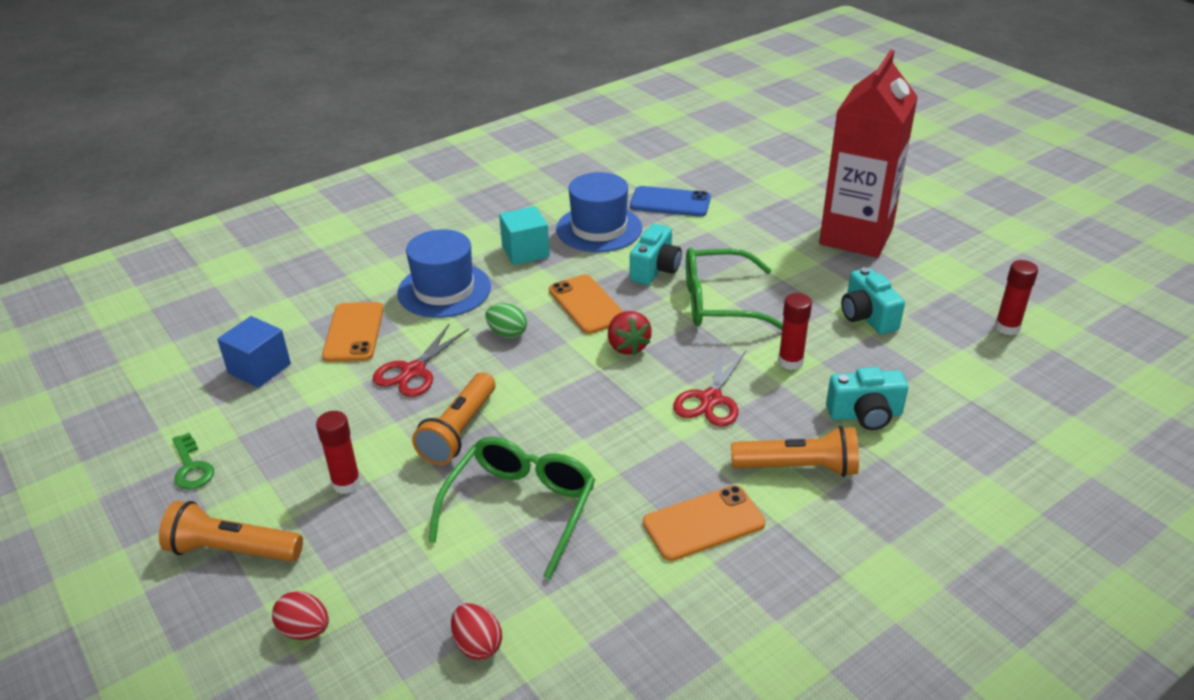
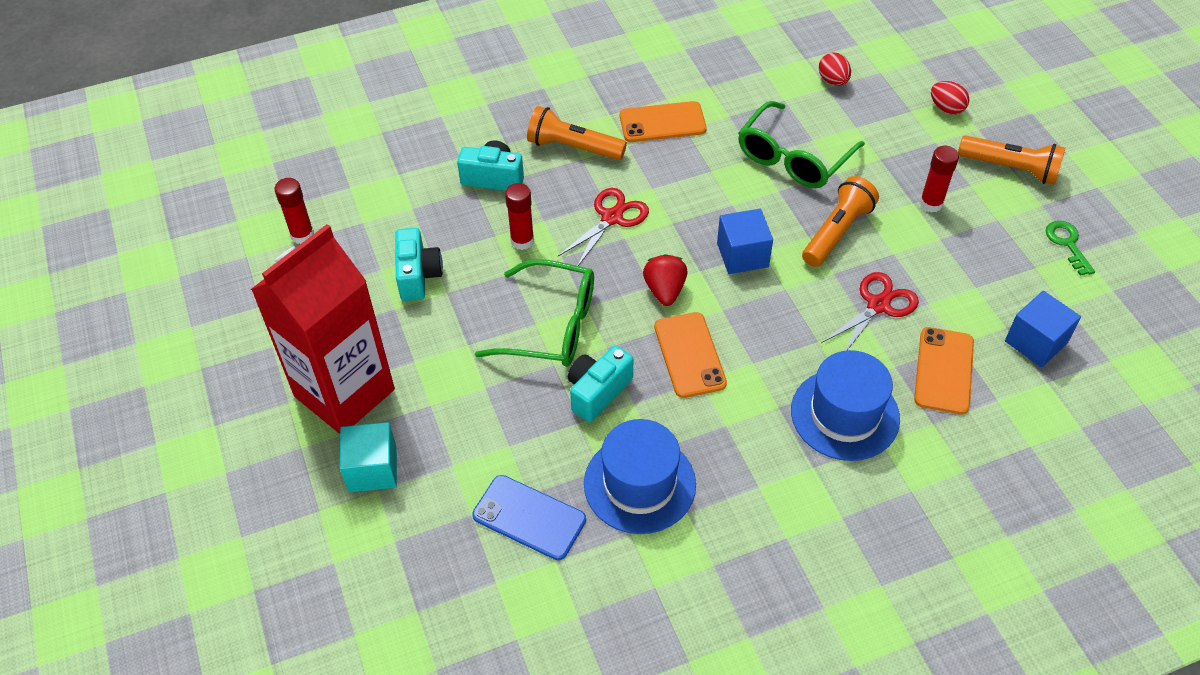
camera: 165 degrees left, 15 degrees up
green egg [485,303,527,338] -> none
turquoise cube [499,206,550,265] -> turquoise cube moved to [339,422,397,492]
none -> blue cube [717,209,773,274]

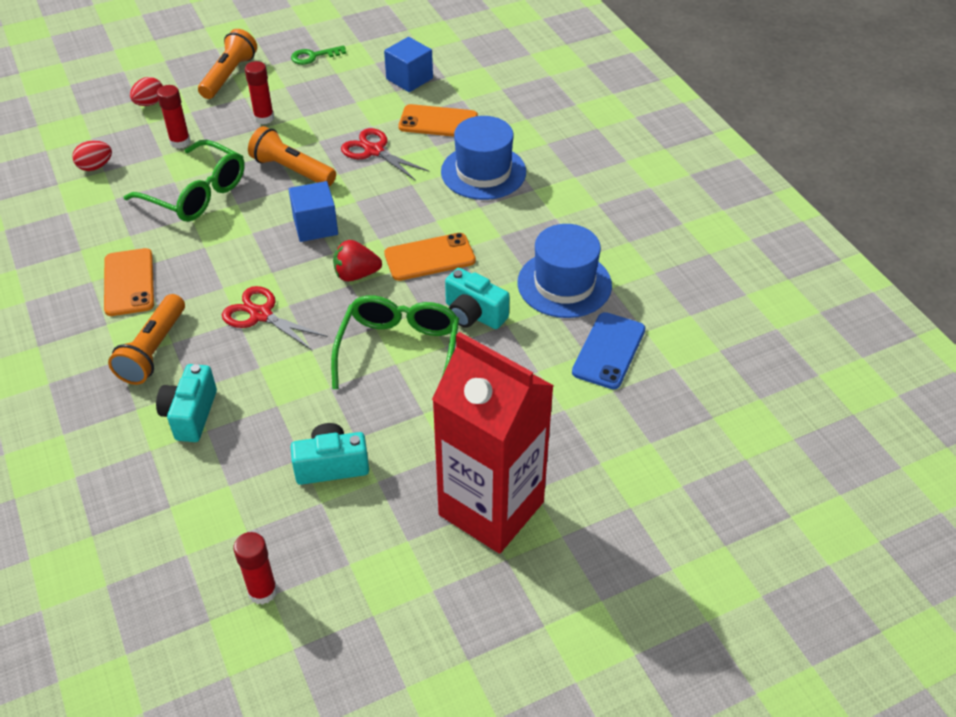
camera: 95 degrees left, 5 degrees down
turquoise cube [339,422,397,492] -> none
red glue stick [505,183,534,250] -> red glue stick moved to [157,85,191,149]

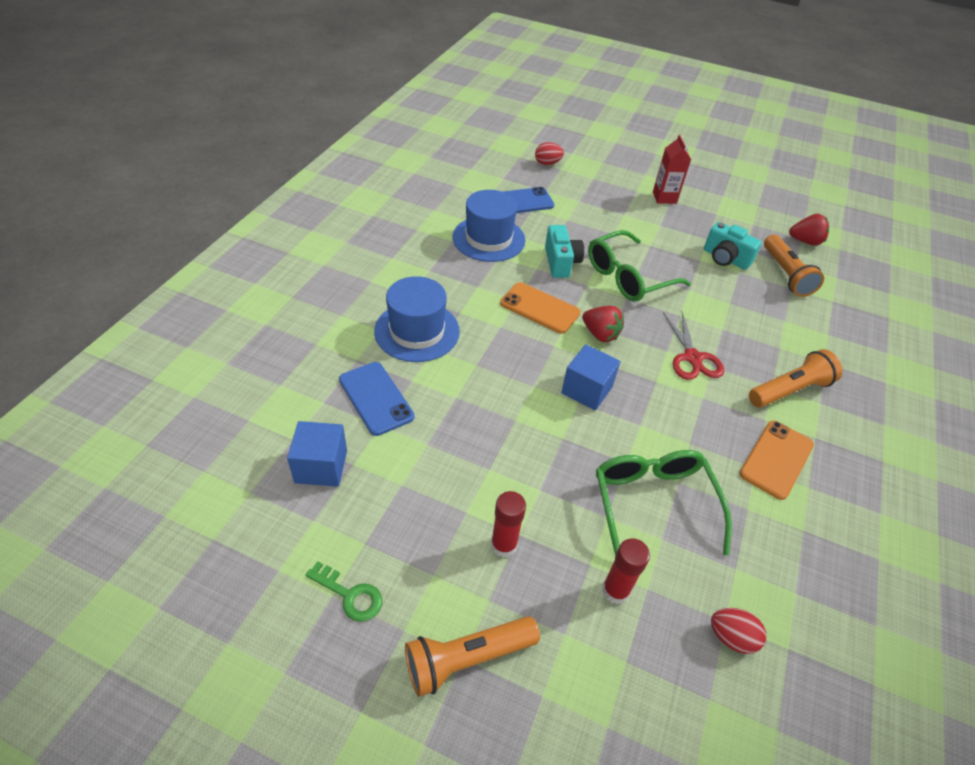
camera: 135 degrees left, 0 degrees up
red egg [130,77,163,106] -> red egg moved to [535,142,564,165]
turquoise camera [156,364,217,442] -> none
red glue stick [233,532,277,605] -> red strawberry [789,214,829,246]
orange flashlight [248,126,336,186] -> orange flashlight moved to [764,235,824,297]
red scissors [341,128,430,181] -> none
orange phone [398,104,478,137] -> blue phone [339,362,414,436]
red carton [432,332,554,554] -> red carton [653,135,691,204], size x0.45

